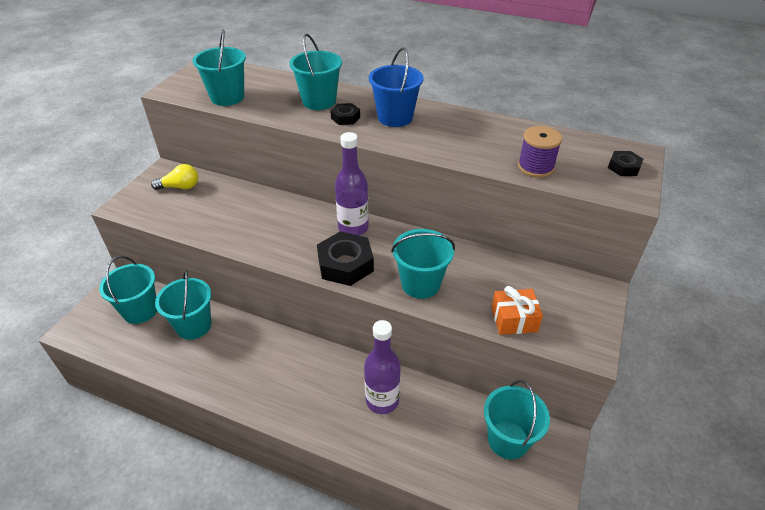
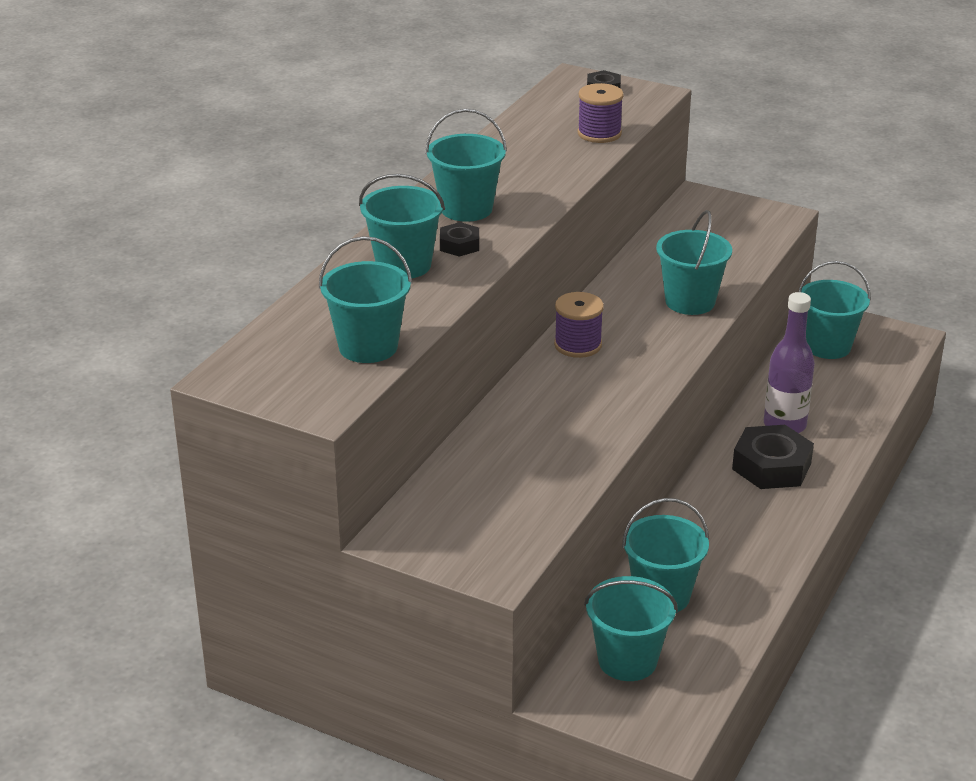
camera: 85 degrees left, 10 degrees down
yellow light bulb [151,164,198,190] -> none
black nut [317,231,374,286] -> black nut moved to [732,425,814,489]
purple bottle [335,132,369,235] -> purple spool [554,292,604,358]
blue bucket [369,47,424,127] -> turquoise bucket [425,109,507,222]
orange gift [491,286,543,335] -> none

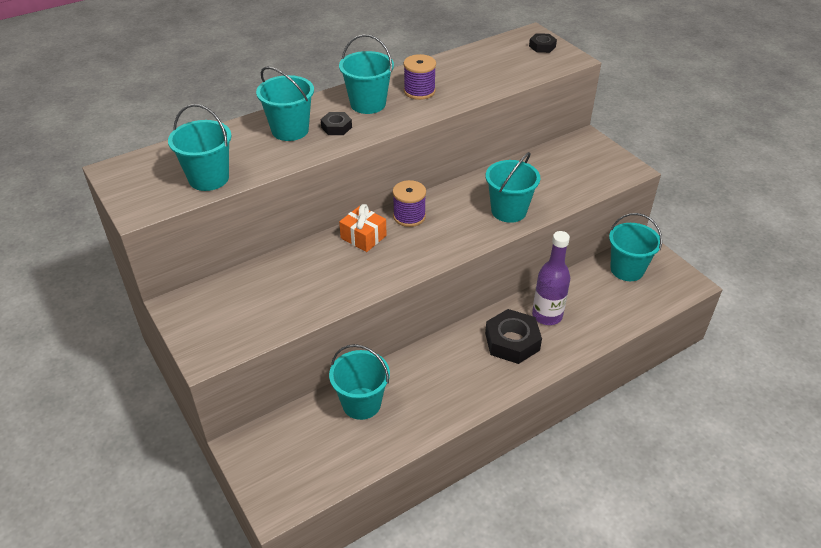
camera: 30 degrees right, 10 degrees up
purple spool [577,83,624,143] -> purple spool moved to [404,54,436,100]
turquoise bucket [584,576,678,681] -> none
none -> orange gift [339,204,387,252]

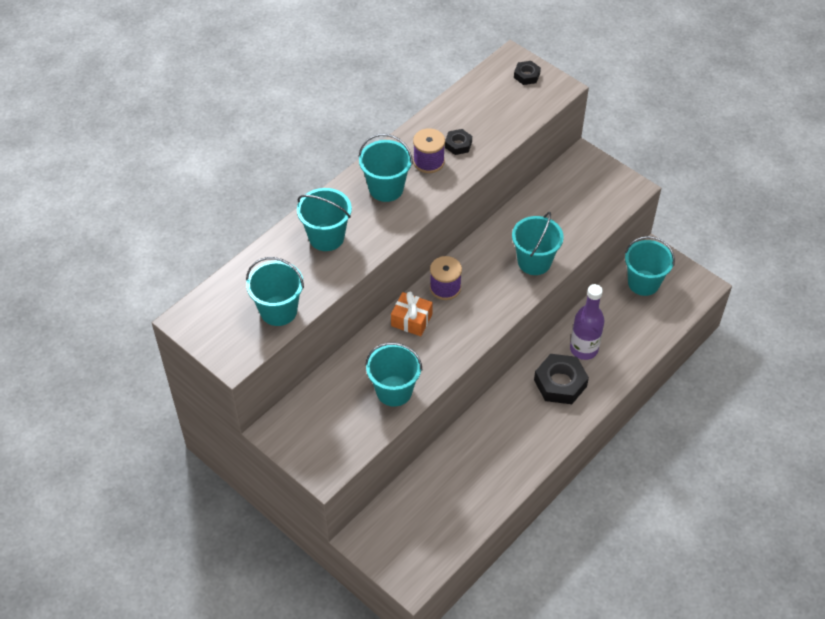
camera: 15 degrees left, 10 degrees up
black nut [321,112,352,135] -> black nut moved to [445,129,472,155]
turquoise bucket [329,344,390,420] -> turquoise bucket moved to [365,342,422,407]

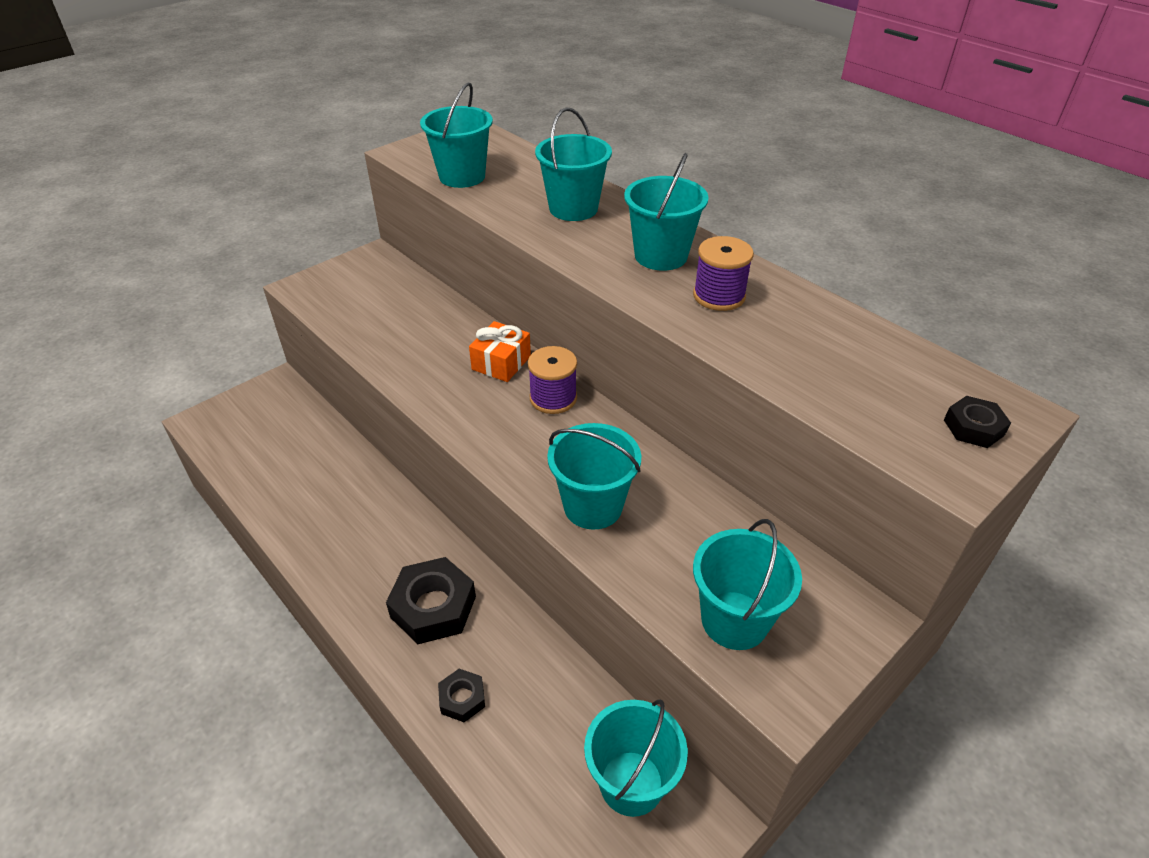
camera: 95 degrees right, 10 degrees down
turquoise bucket [365,342,422,407] -> turquoise bucket moved to [693,519,802,650]
black nut [445,129,472,155] -> black nut moved to [438,669,485,722]
purple bottle [570,284,604,360] -> none

